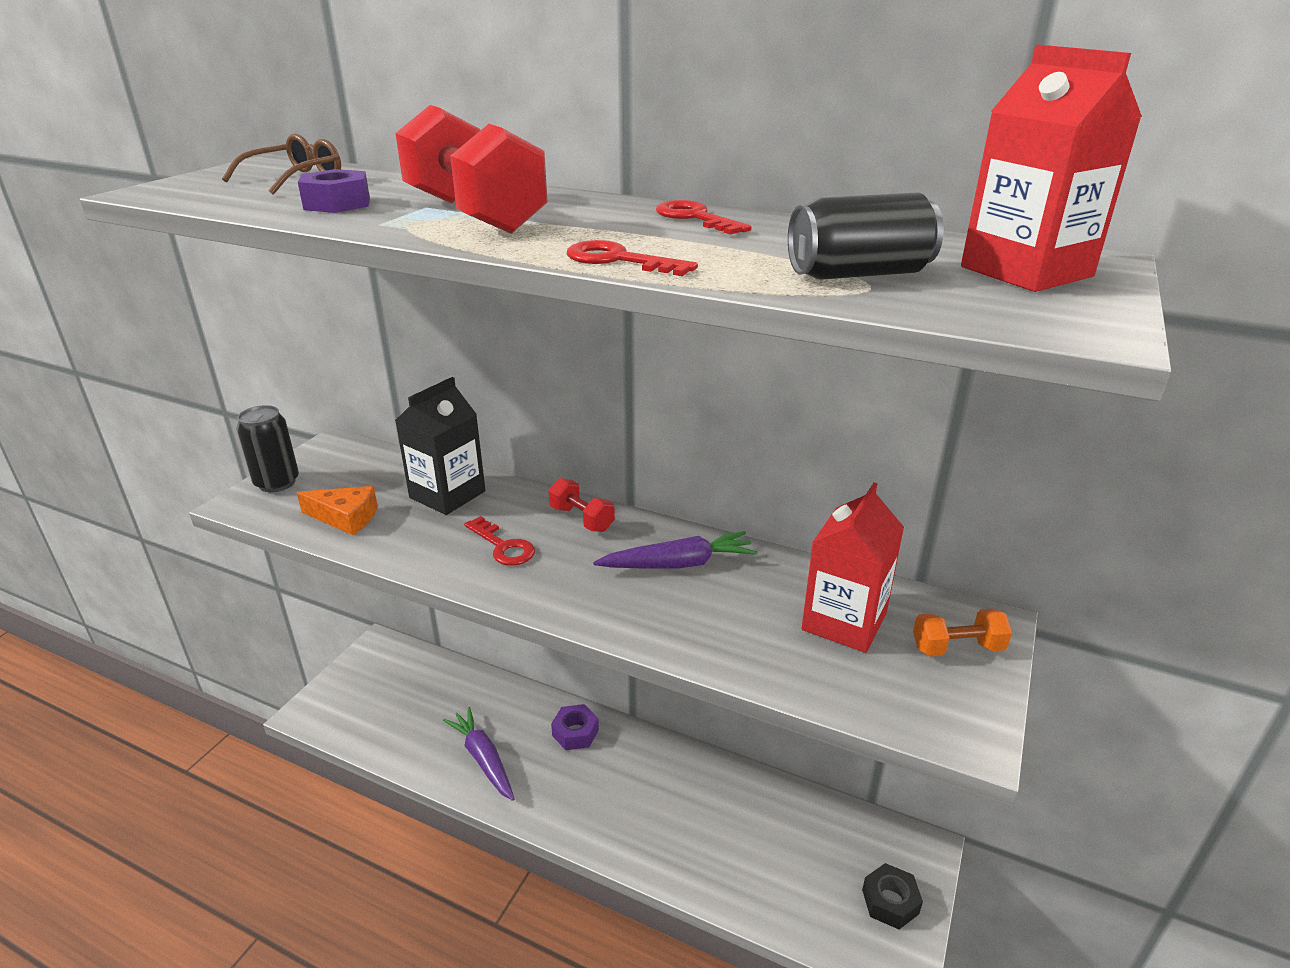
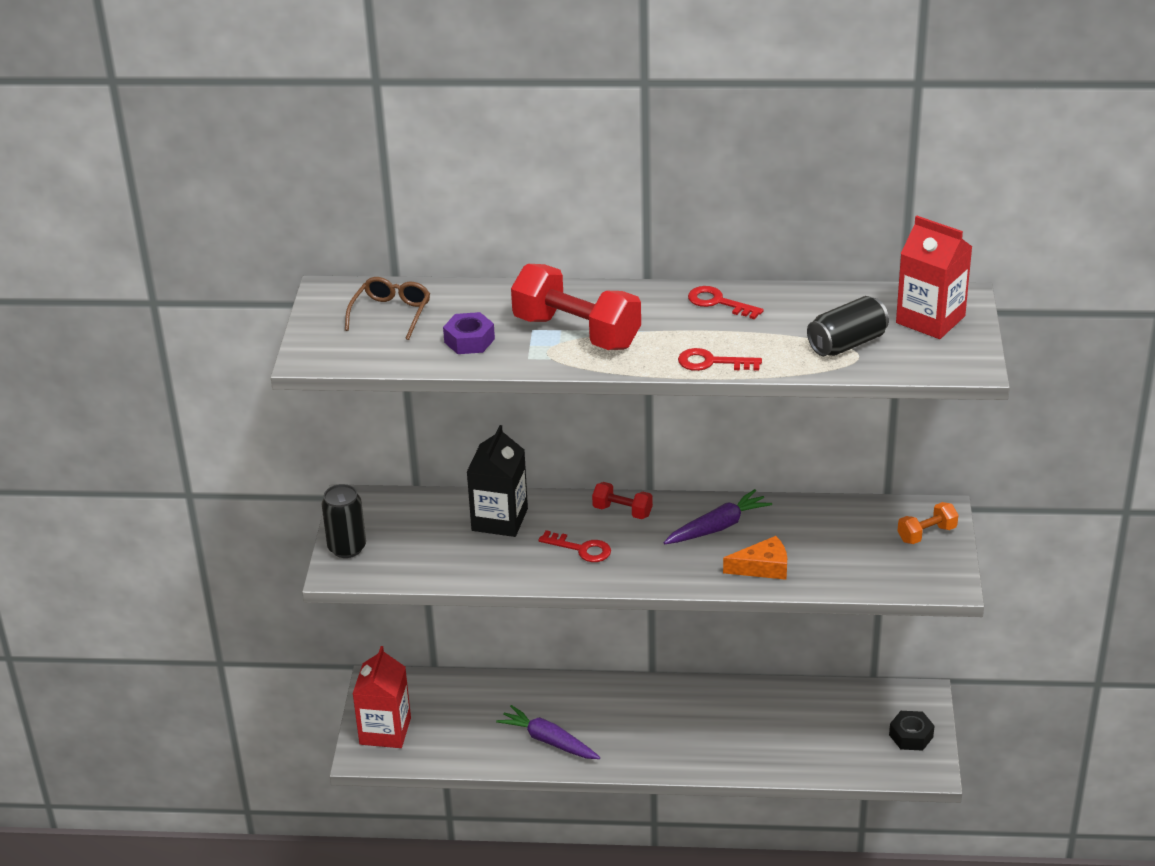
camera: 20 degrees left, 5 degrees up
orange cheese [297,486,378,535] -> orange cheese moved to [723,536,787,580]
purple nut [551,704,599,750] -> none
red carton [801,482,904,653] -> red carton moved to [353,646,411,748]

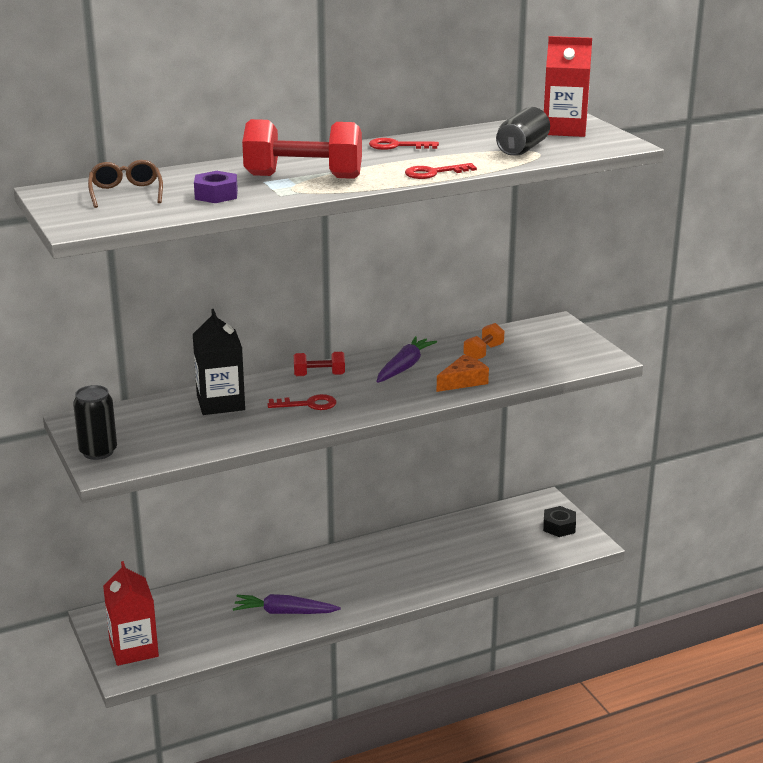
camera: 30 degrees left, 10 degrees down
orange dumbbell [898,502,958,544] -> orange dumbbell moved to [463,323,504,360]

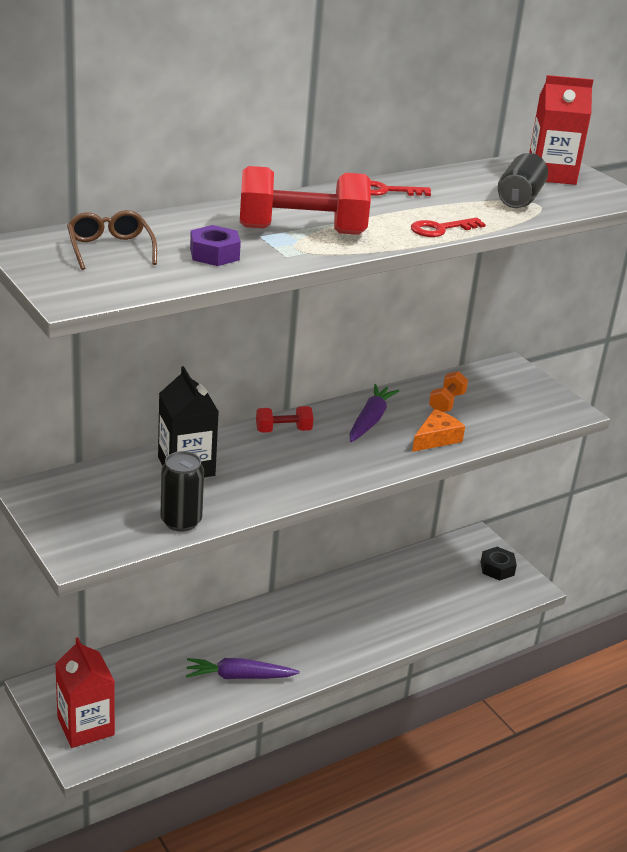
camera: 10 degrees left, 5 degrees up
black can [73,385,117,460] -> black can moved to [160,451,204,532]
red key [267,394,336,410] -> none

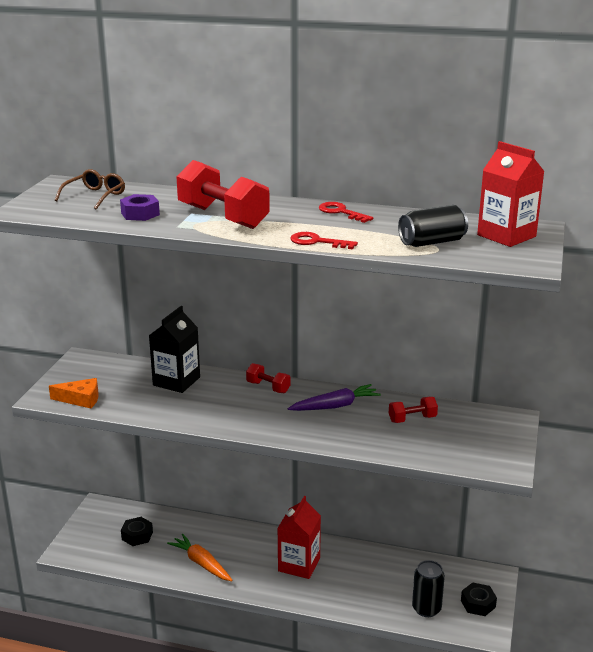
camera: 50 degrees right, 5 degrees down
red carton [55,637,115,748] -> red carton moved to [277,496,321,579]
black can [160,451,204,532] -> black can moved to [412,560,445,617]
purple carrot [186,658,300,679] -> orange carrot [167,534,233,581]
orange cheese [412,409,465,452] -> orange cheese moved to [49,378,99,409]
orange dumbbell [429,371,468,412] -> red dumbbell [389,397,438,423]
none -> black nut [121,517,153,546]

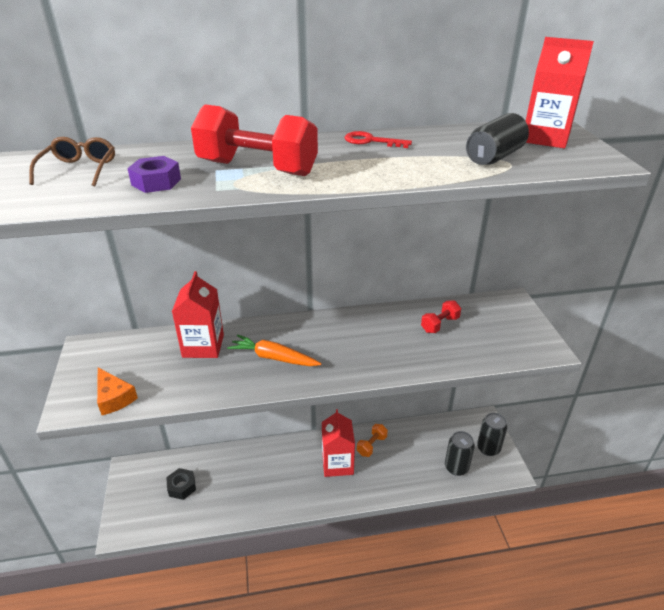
camera: 25 degrees left, 10 degrees up
orange cheese [49,378,99,409] -> orange cheese turned 75 degrees clockwise [97,368,138,415]
black carton [149,306,200,393] -> red carton [172,271,224,358]
orange carrot [167,534,233,581] -> orange carrot moved to [227,334,322,366]
red dumbbell [246,363,291,393] -> none
purple carrot [288,384,381,411] -> none
red key [290,232,358,249] -> none
black nut [461,582,497,616] -> black can [477,413,507,456]
none -> orange dumbbell [357,424,388,457]

